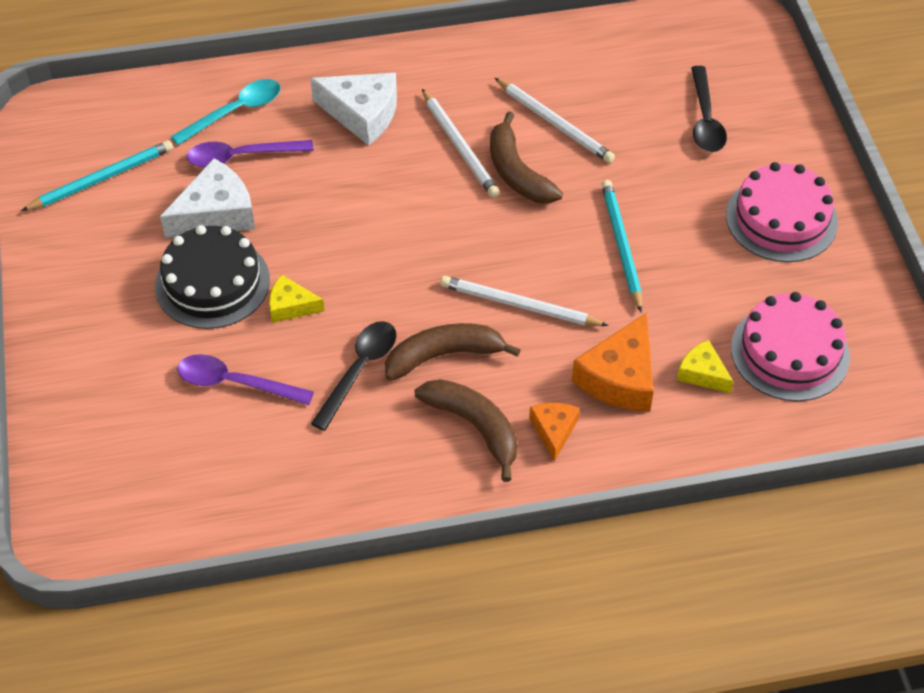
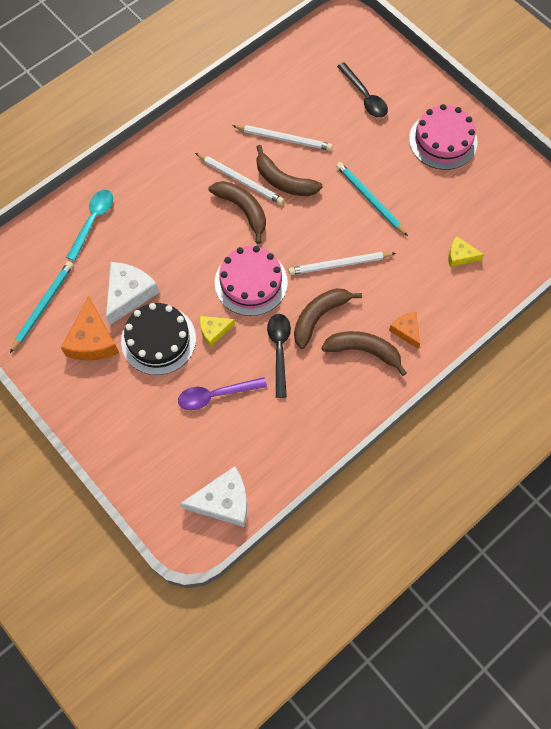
camera: 30 degrees left, 15 degrees up
purple spoon [186,140,314,168] -> none
white cheese [310,73,397,146] -> white cheese moved to [180,466,247,527]
orange cheese [572,313,654,412] -> orange cheese moved to [61,296,119,360]
pink cake [731,292,850,401] -> pink cake moved to [215,246,288,316]
none -> brown banana [209,181,266,244]

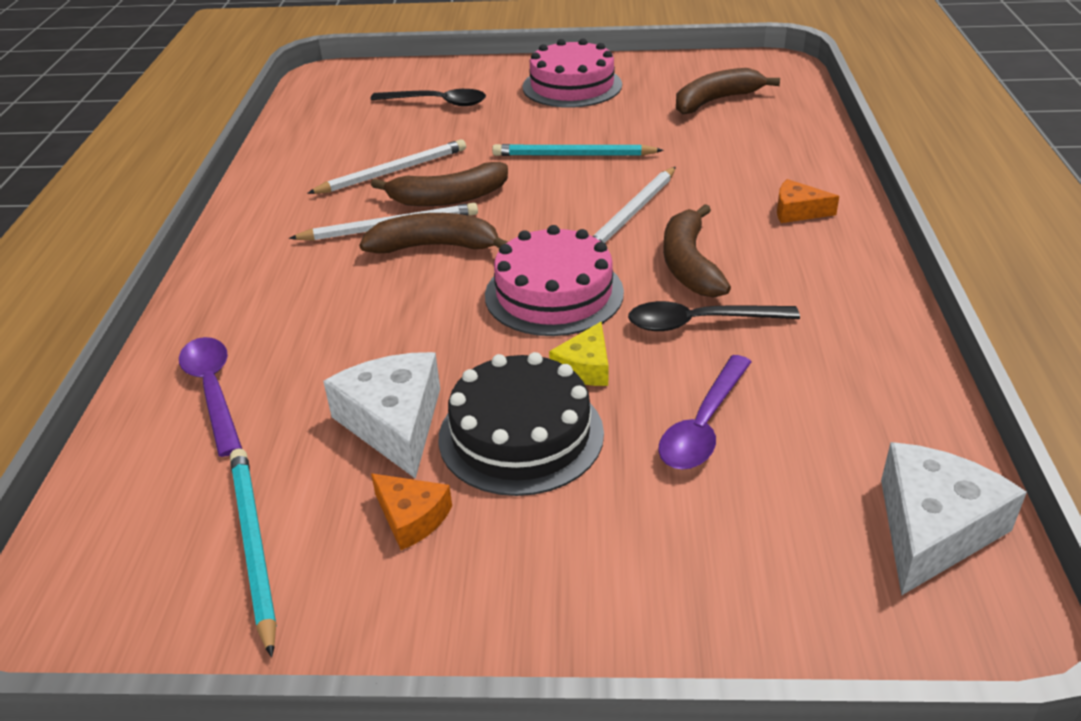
camera: 45 degrees left, 30 degrees down
orange cheese [61,296,119,360] -> orange cheese [371,473,452,550], size x0.57
turquoise spoon [66,190,113,261] -> purple spoon [179,337,242,457]
black spoon [267,314,291,398] -> black spoon turned 45 degrees counterclockwise [628,301,800,331]
brown banana [321,331,407,376] -> brown banana moved to [676,68,780,114]
yellow cheese [448,236,484,267] -> none

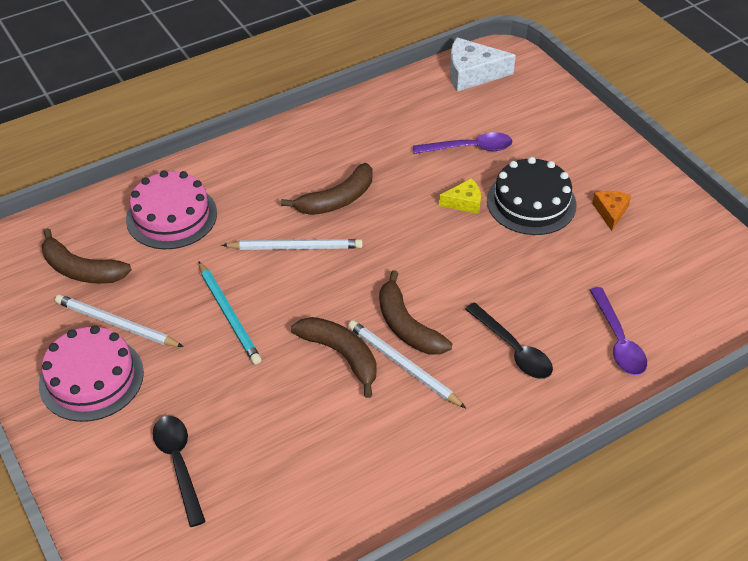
camera: 125 degrees left, 10 degrees up
purple spoon [179,337,242,457] -> purple spoon turned 45 degrees counterclockwise [590,287,647,375]
turquoise pencil [230,448,277,657] -> none
white pencil [307,139,466,194] -> white pencil moved to [55,294,184,347]
white cheese [323,352,440,479] -> none
pink cake [485,225,624,336] -> pink cake moved to [126,170,217,249]
black spoon [628,301,800,331] -> black spoon moved to [465,302,553,379]
orange cheese [777,179,839,223] -> none

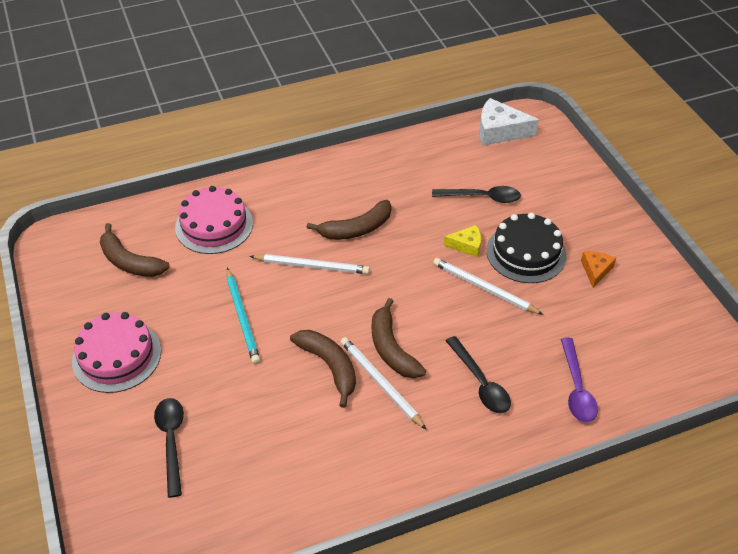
camera: 10 degrees right, 0 degrees up
white pencil [55,294,184,347] -> white pencil moved to [433,258,544,315]
purple spoon [413,132,512,154] -> black spoon [432,186,521,203]

